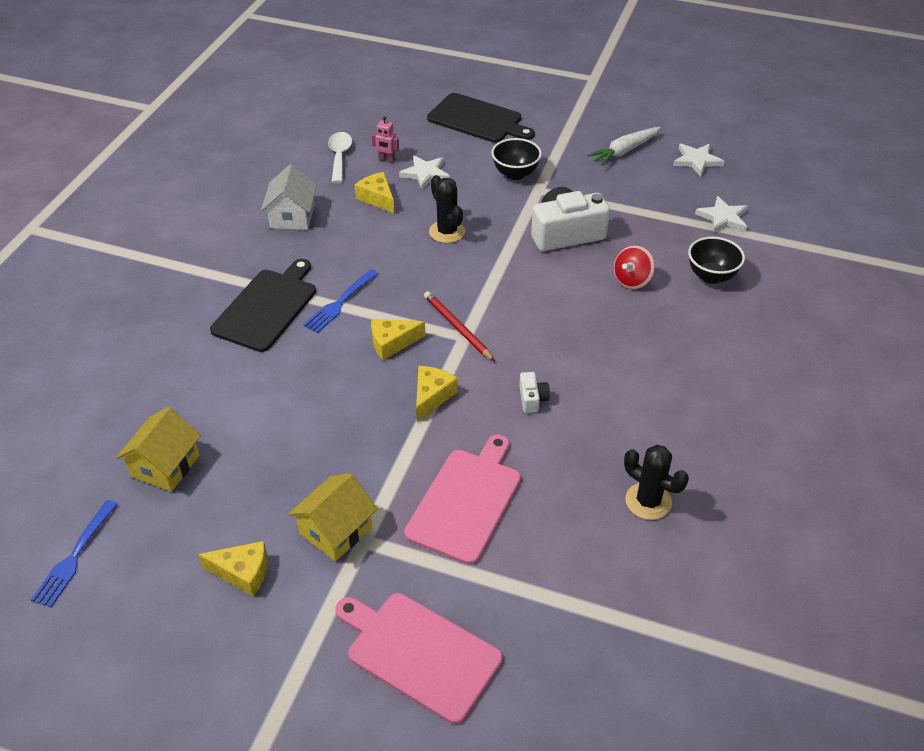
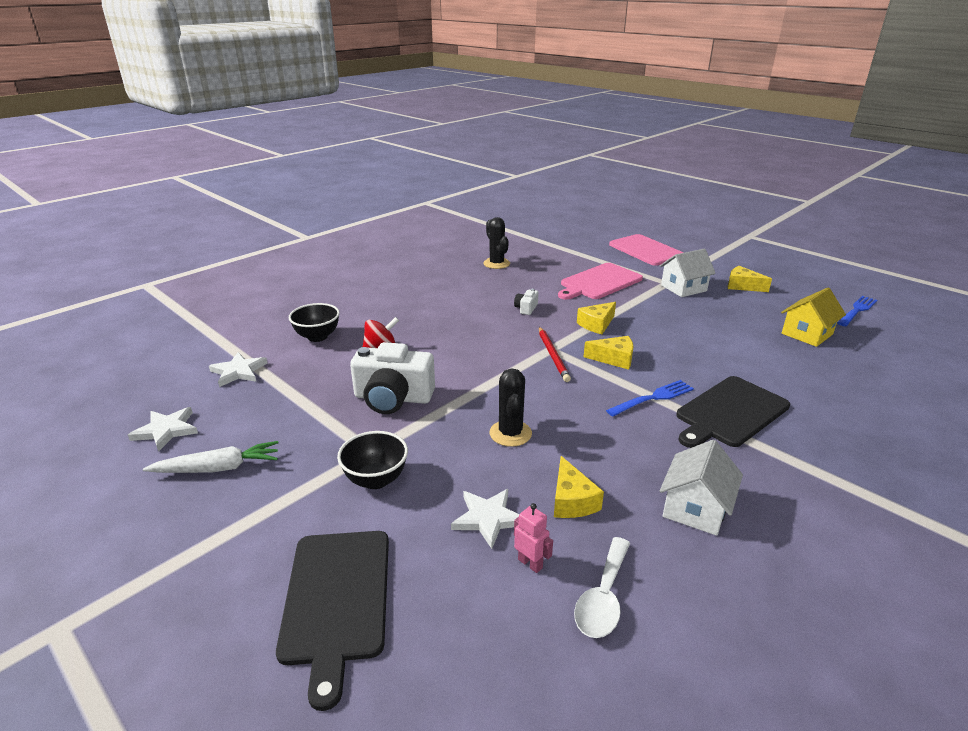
camera: 155 degrees left, 15 degrees down
yellow house [288,473,378,561] -> white house [660,249,716,297]
black cutting board [427,93,535,143] -> black cutting board turned 150 degrees counterclockwise [276,531,389,711]

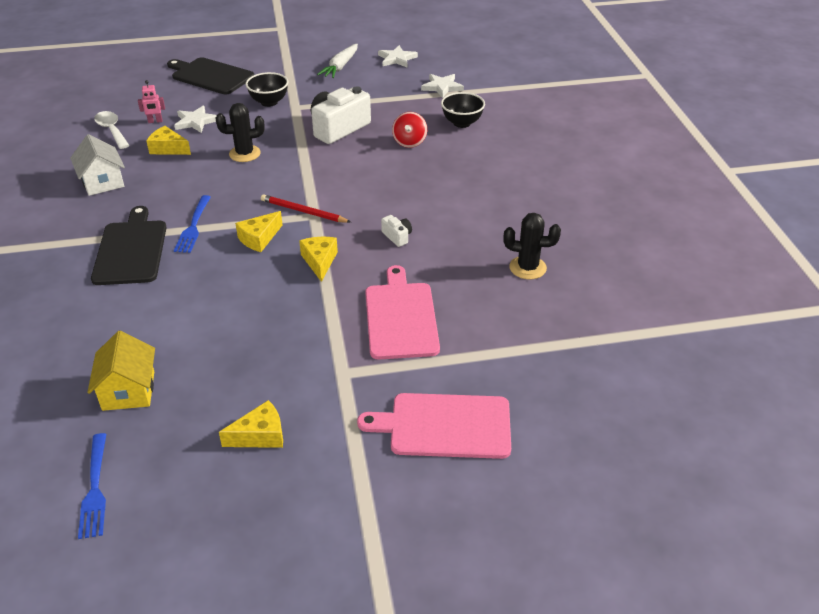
camera: 125 degrees right, 10 degrees up
black cactus [489,368,532,447] -> black cactus turned 45 degrees counterclockwise [216,103,265,162]
white house [660,249,716,297] -> none

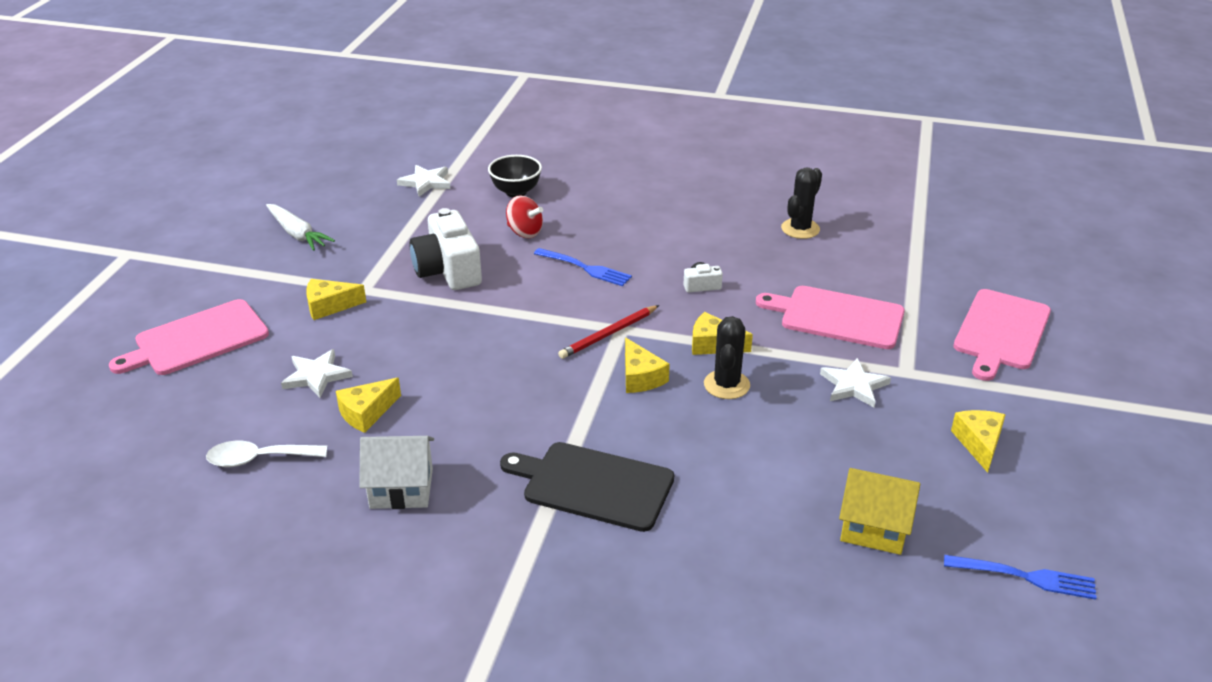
camera: 65 degrees left, 5 degrees down
pink robot [138,80,165,123] -> none
black cutting board [167,57,254,95] -> pink cutting board [109,299,269,375]
blue fork [174,195,211,253] -> blue fork moved to [534,248,632,286]
black cactus [216,103,265,162] -> black cactus moved to [704,316,750,399]
black bowl [246,72,288,107] -> yellow cheese [306,279,366,320]
white star [378,45,418,68] -> white star moved to [820,358,891,408]

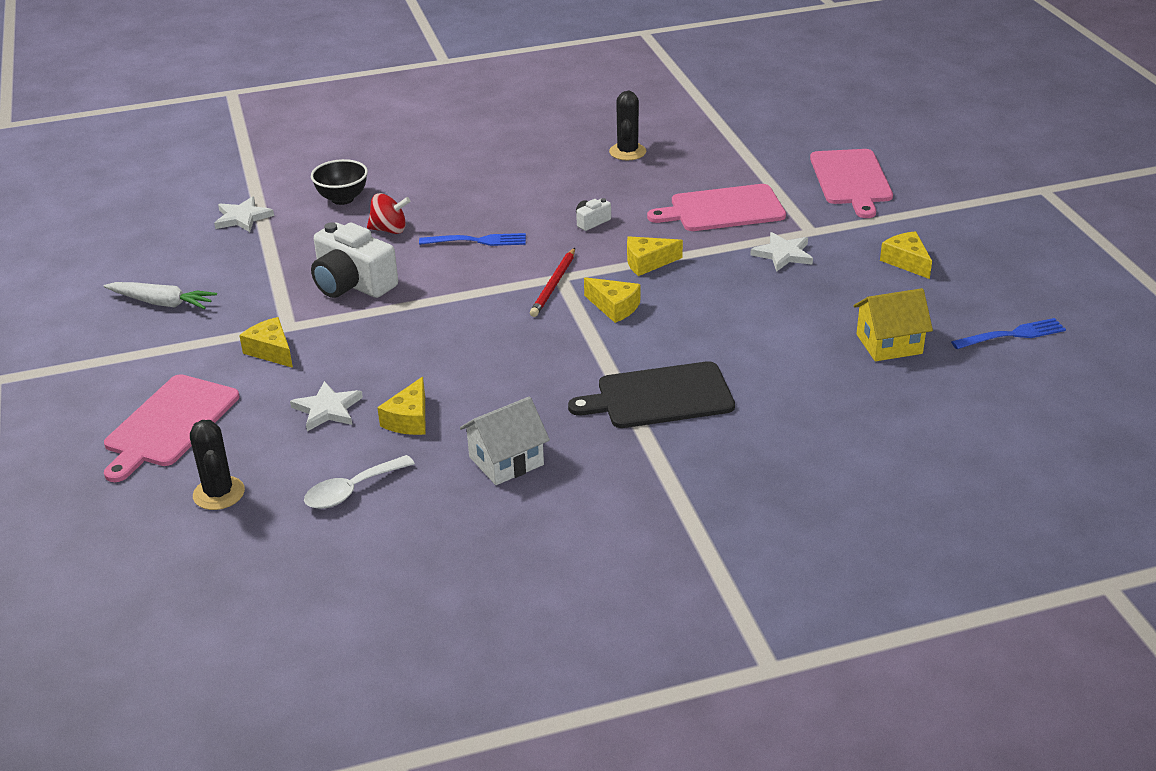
camera: 30 degrees left, 0 degrees up
yellow cheese [306,279,366,320] -> yellow cheese turned 90 degrees clockwise [239,317,293,368]
black cactus [704,316,750,399] -> black cactus moved to [190,420,245,510]

